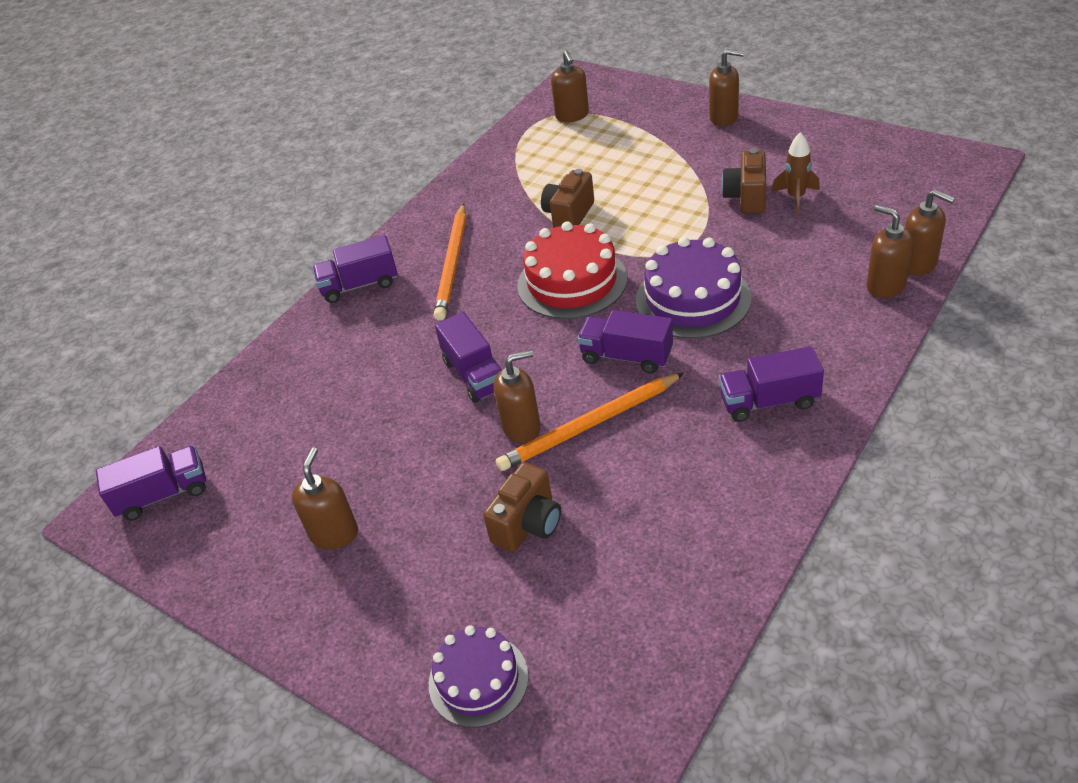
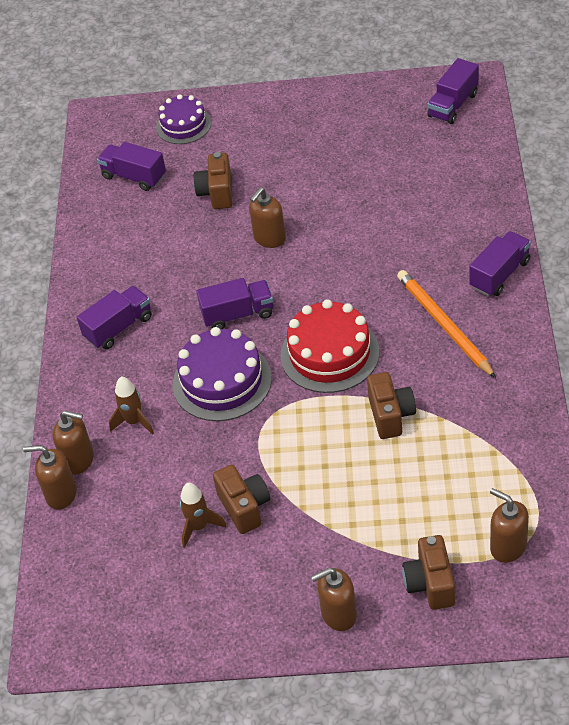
camera: 145 degrees right, 5 degrees up
brown soap dispenser [292,447,358,549] -> none
purple truck [435,312,502,403] -> purple truck moved to [97,142,166,191]
orange pencil [496,373,684,471] -> none
none -> brown rocket [109,377,154,435]
none -> brown camera [402,535,455,610]

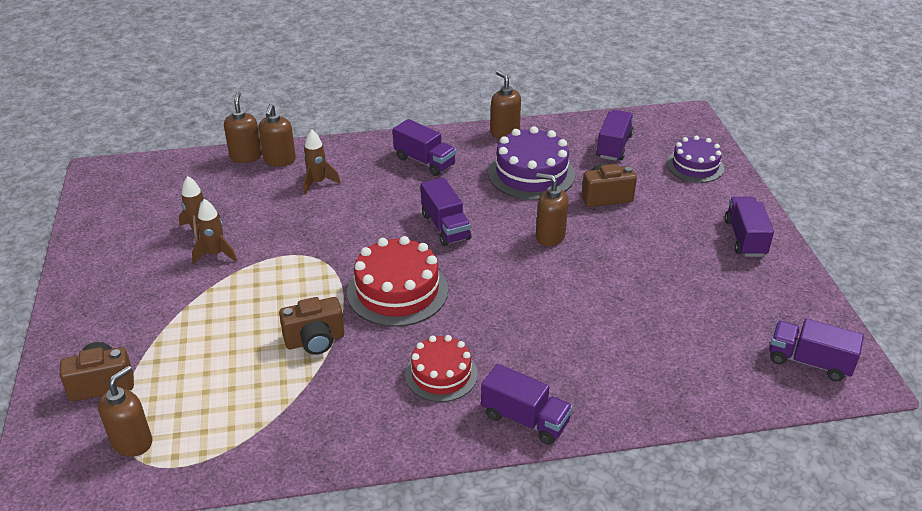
camera: 75 degrees right, 10 degrees down
purple cake [173,327,272,421] -> purple cake moved to [488,126,575,200]
brown camera [213,465,270,534] -> brown rocket [192,199,237,264]
brown soap dispenser [311,567,357,631] -> brown soap dispenser moved to [490,70,521,139]
orange pencil [397,270,496,378] -> red cake [405,335,478,402]
none -> purple truck [725,197,774,257]

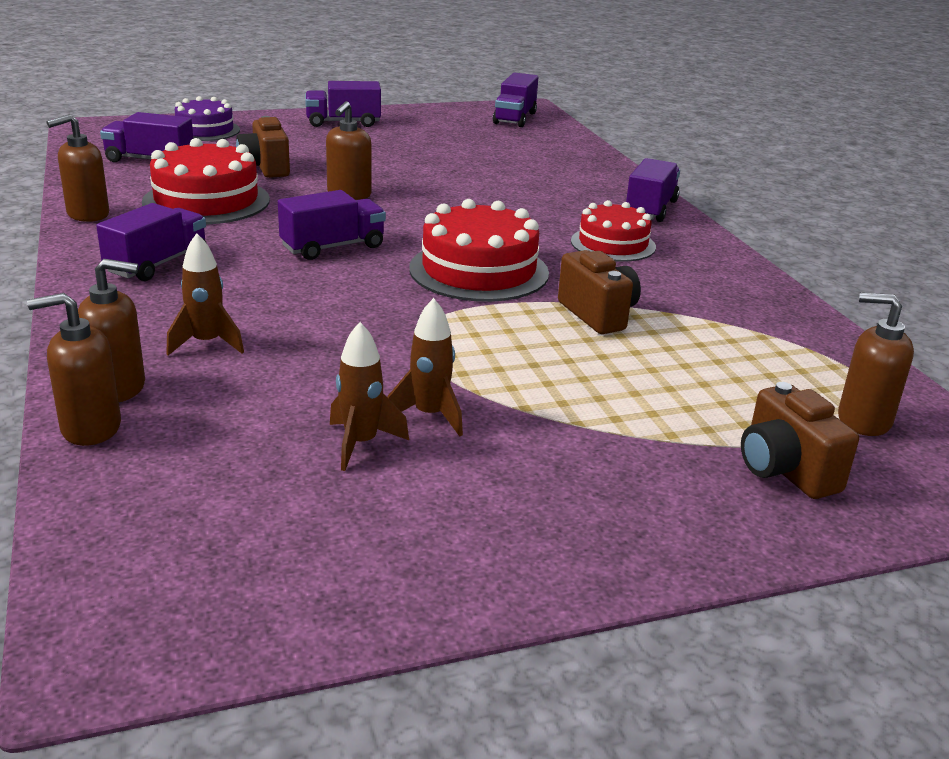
camera: 100 degrees left, 10 degrees down
purple cake [488,126,575,200] -> red cake [142,138,270,225]

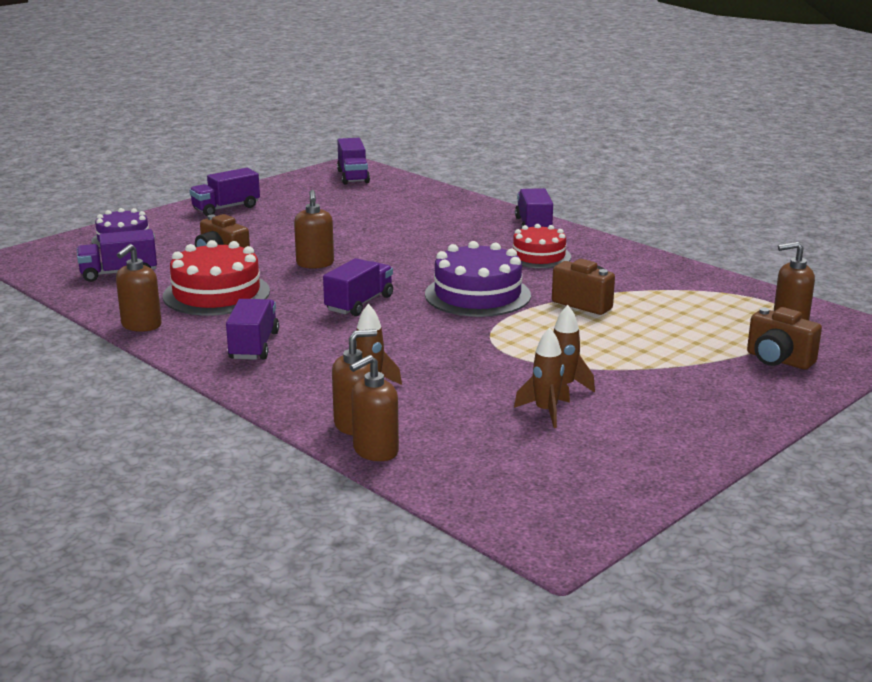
camera: 25 degrees left, 5 degrees down
red cake [409,199,549,302] -> purple cake [425,241,531,317]

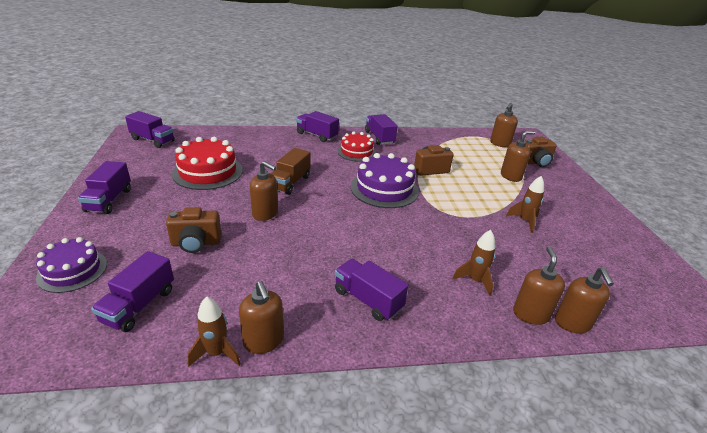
camera: 55 degrees left, 10 degrees up
red cake [163,240,270,315] -> red cake moved to [172,137,243,190]
purple truck [323,258,393,316] -> purple truck moved to [365,114,397,145]
brown rocket [514,328,570,428] -> brown rocket moved to [188,296,241,367]
none -> brown truck [271,148,311,195]
none -> brown soap dispenser [501,131,535,182]

